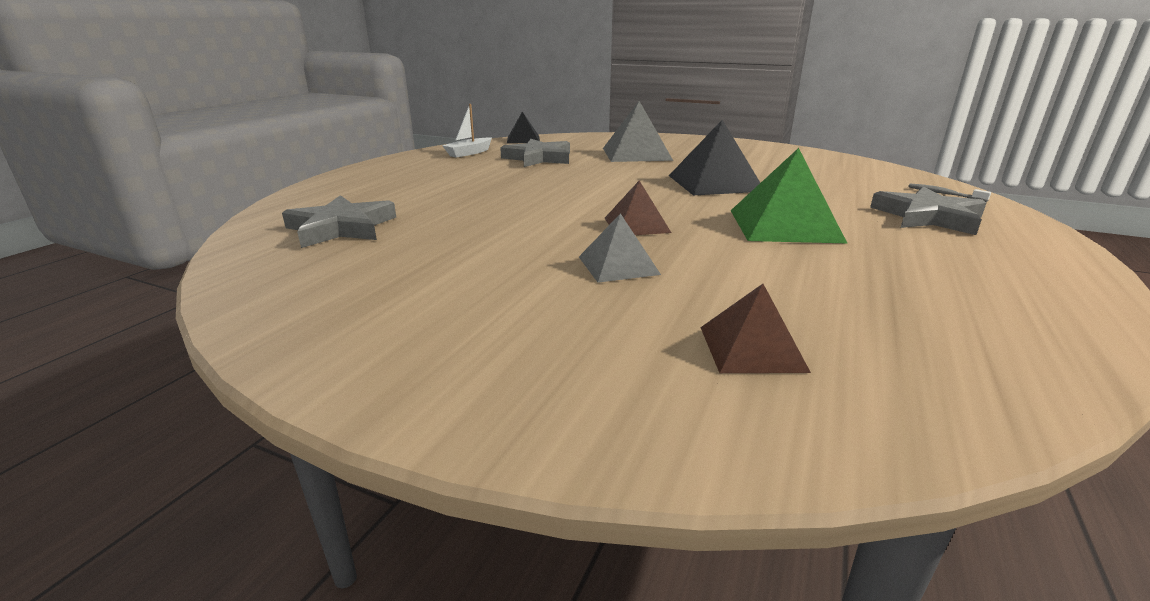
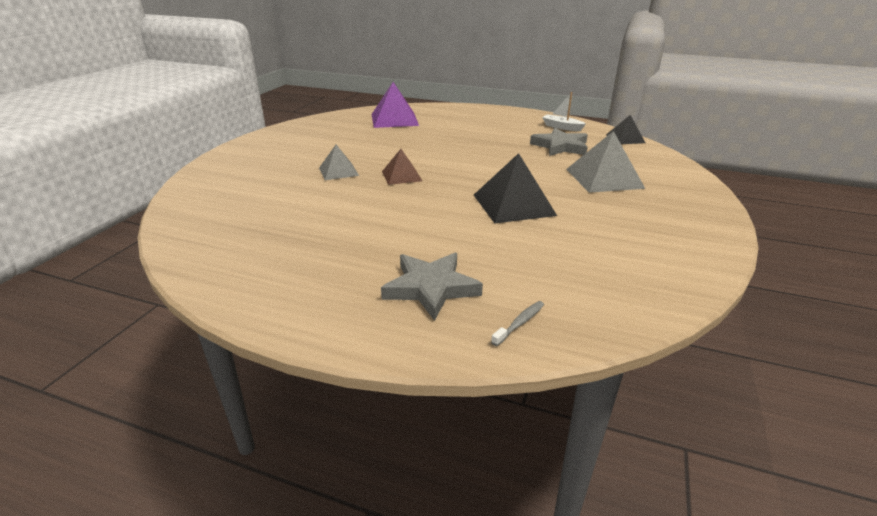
camera: 85 degrees right, 5 degrees up
grey star [282,195,396,248] -> purple pyramid [371,82,419,128]
brown pyramid [700,284,811,373] -> none
green pyramid [731,148,848,244] -> none

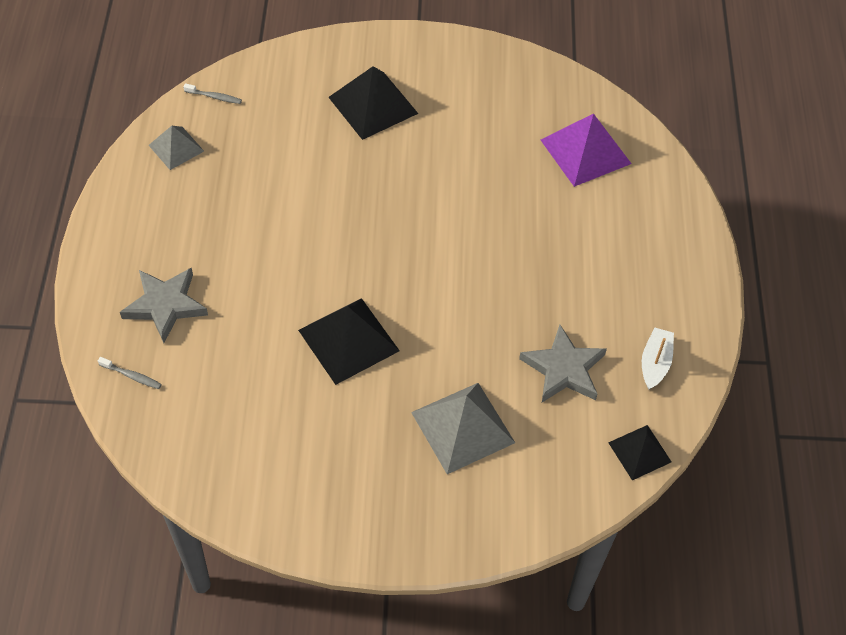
camera: 70 degrees right, 25 degrees up
grey pyramid [319,145,359,180] -> grey pyramid moved to [149,126,204,170]
brown pyramid [382,149,422,185] -> none
none -> grey toothbrush [184,83,242,104]
none -> black pyramid [328,66,418,140]

